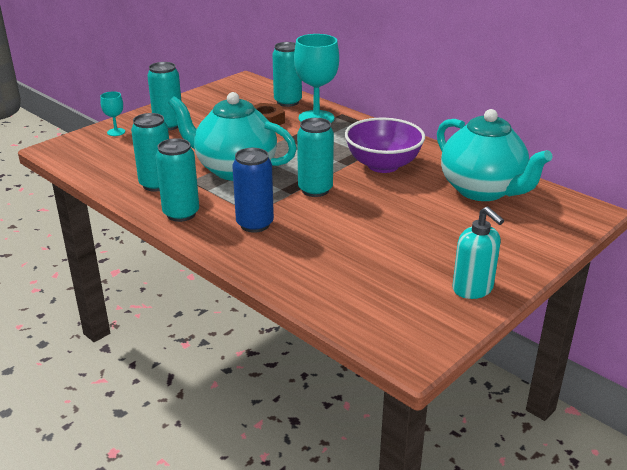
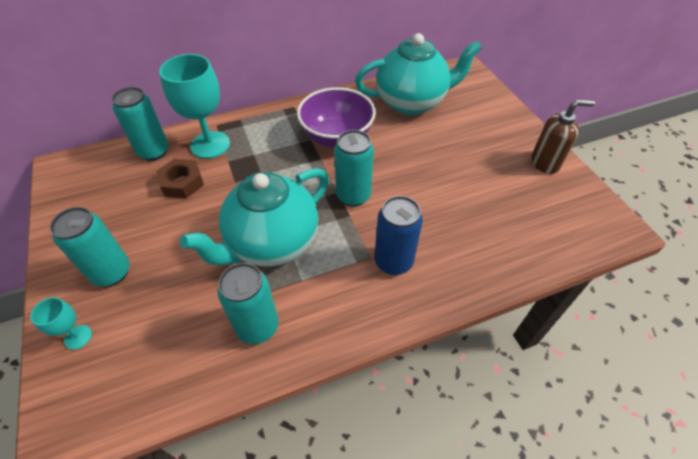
camera: 65 degrees left, 20 degrees up
turquoise can [155,138,199,222] -> none
turquoise soap dispenser [452,207,504,299] -> brown soap dispenser [531,100,595,174]

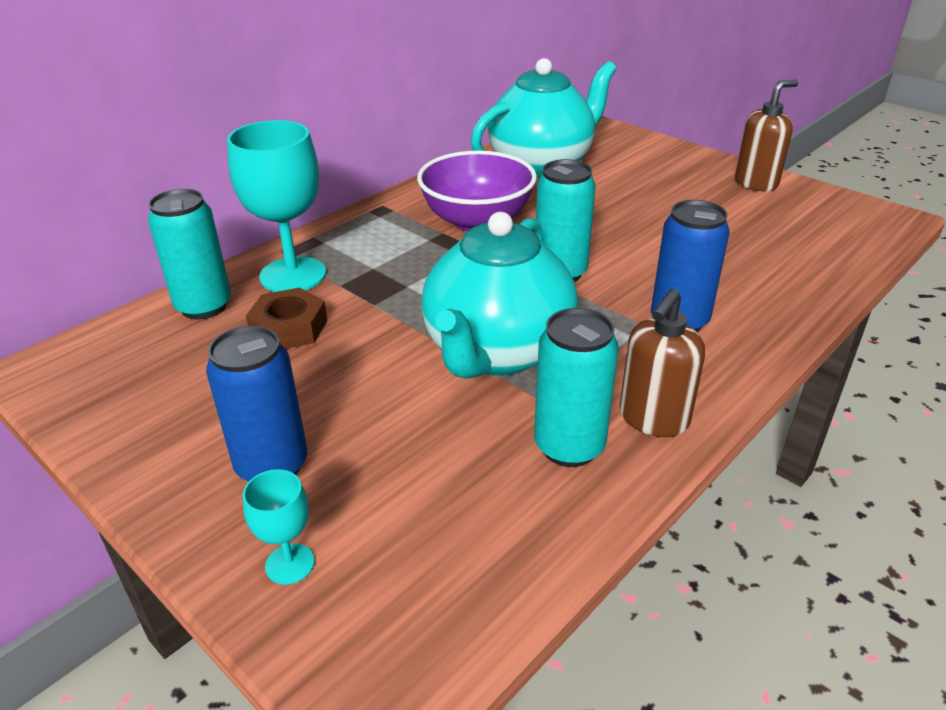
camera: 25 degrees left, 15 degrees down
turquoise can [50,207,130,287] -> blue can [206,326,307,482]
none -> brown soap dispenser [620,289,705,437]

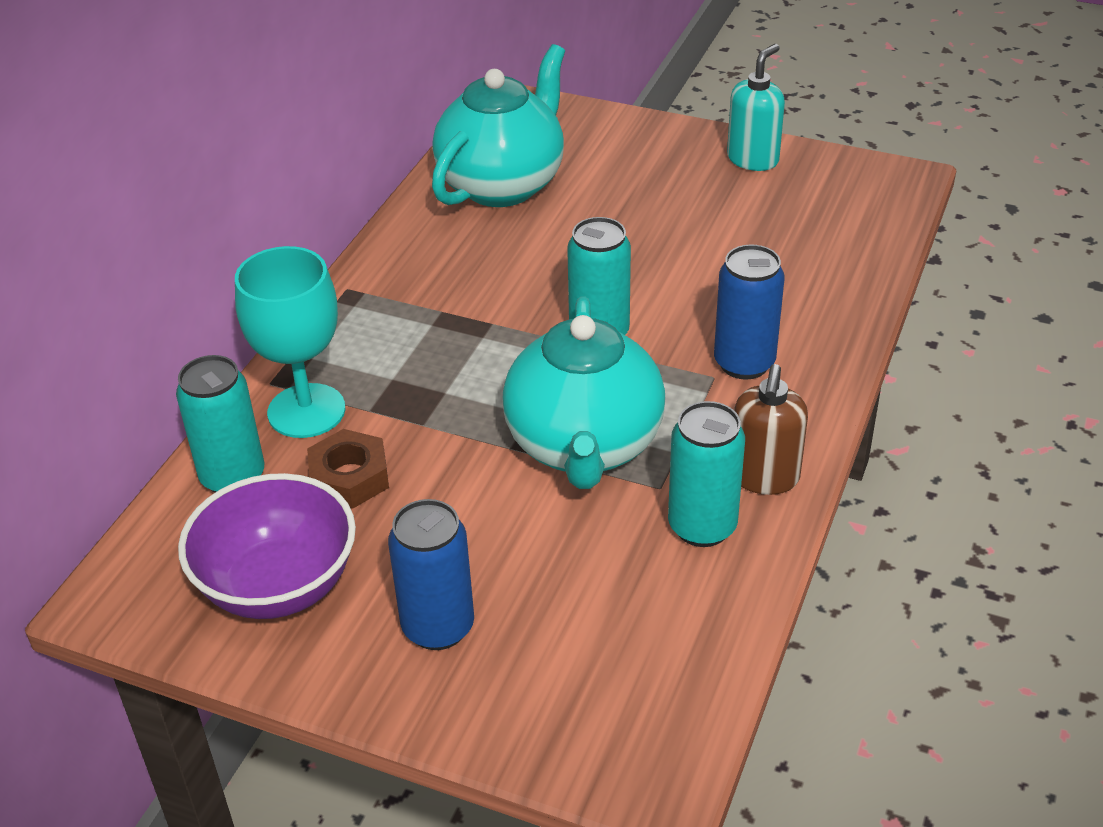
camera: 20 degrees left, 5 degrees up
turquoise goblet [243,469,315,585] -> none
purple bowl [417,151,537,232] -> purple bowl moved to [178,473,356,619]
brown soap dispenser [735,80,798,191] -> turquoise soap dispenser [727,44,785,171]

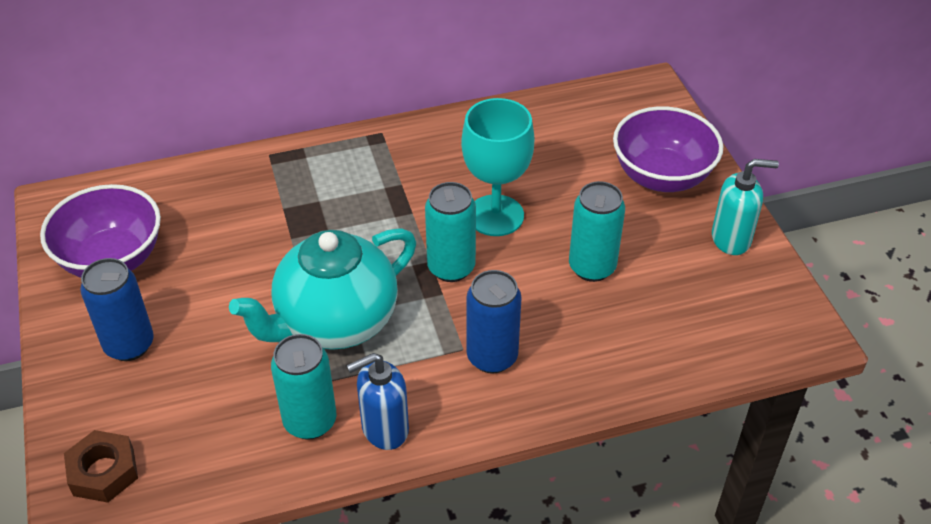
camera: 50 degrees right, 5 degrees up
turquoise can [176,355,264,493] -> turquoise can moved to [569,181,625,282]
turquoise goblet [235,246,345,438] -> turquoise goblet moved to [461,98,535,236]
brown nut [307,429,389,509] -> brown nut moved to [64,430,138,503]
turquoise teapot [432,44,565,207] -> none
brown soap dispenser [734,364,808,495] -> blue soap dispenser [346,353,409,450]
none -> purple bowl [613,106,723,192]

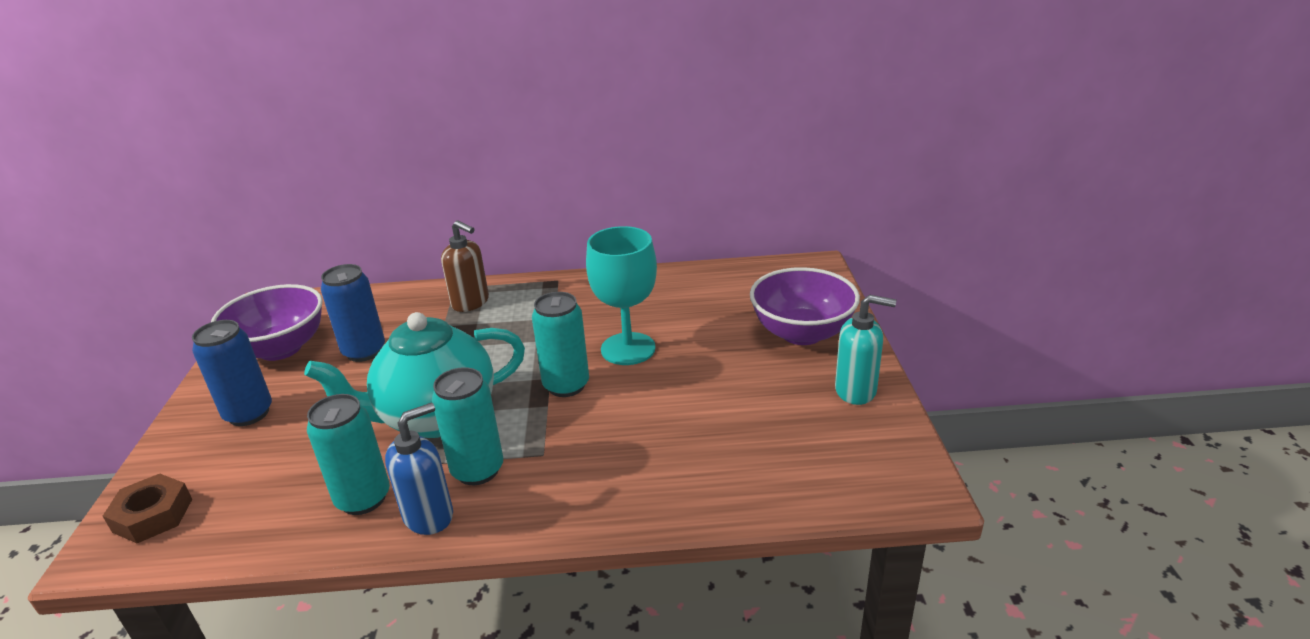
camera: 15 degrees right, 15 degrees down
blue soap dispenser [346,353,409,450] -> blue soap dispenser turned 150 degrees clockwise [385,403,453,535]
blue can [466,270,522,374] -> blue can moved to [321,264,385,362]
turquoise can [569,181,625,282] -> turquoise can moved to [432,367,503,485]
none -> brown soap dispenser [441,220,489,312]

